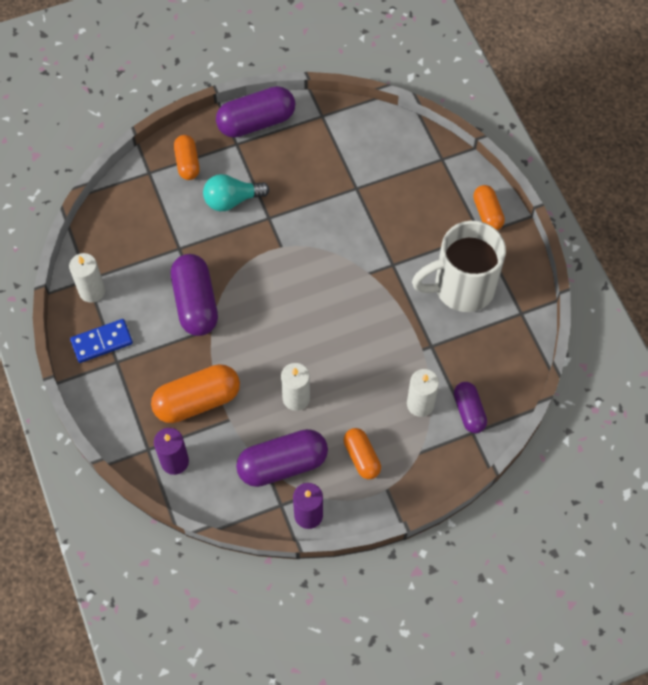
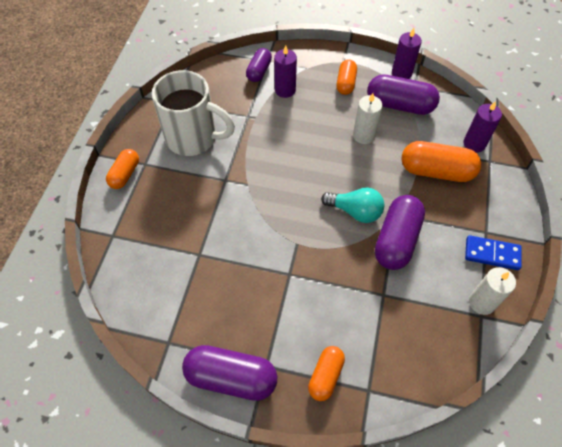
camera: 145 degrees left, 5 degrees down
turquoise light bulb [203,174,270,211] -> turquoise light bulb moved to [321,187,384,223]
white candle [407,369,439,417] -> purple candle [274,45,297,98]

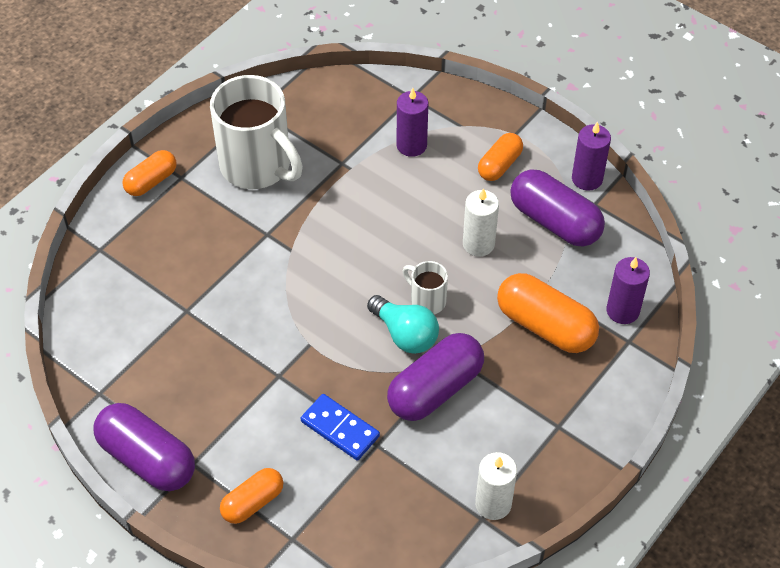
camera: 25 degrees right, 5 degrees down
purple capsule [246,48,272,82] -> none
blue domino [465,235,522,270] -> blue domino moved to [301,394,380,460]
none -> white mug [403,261,448,314]

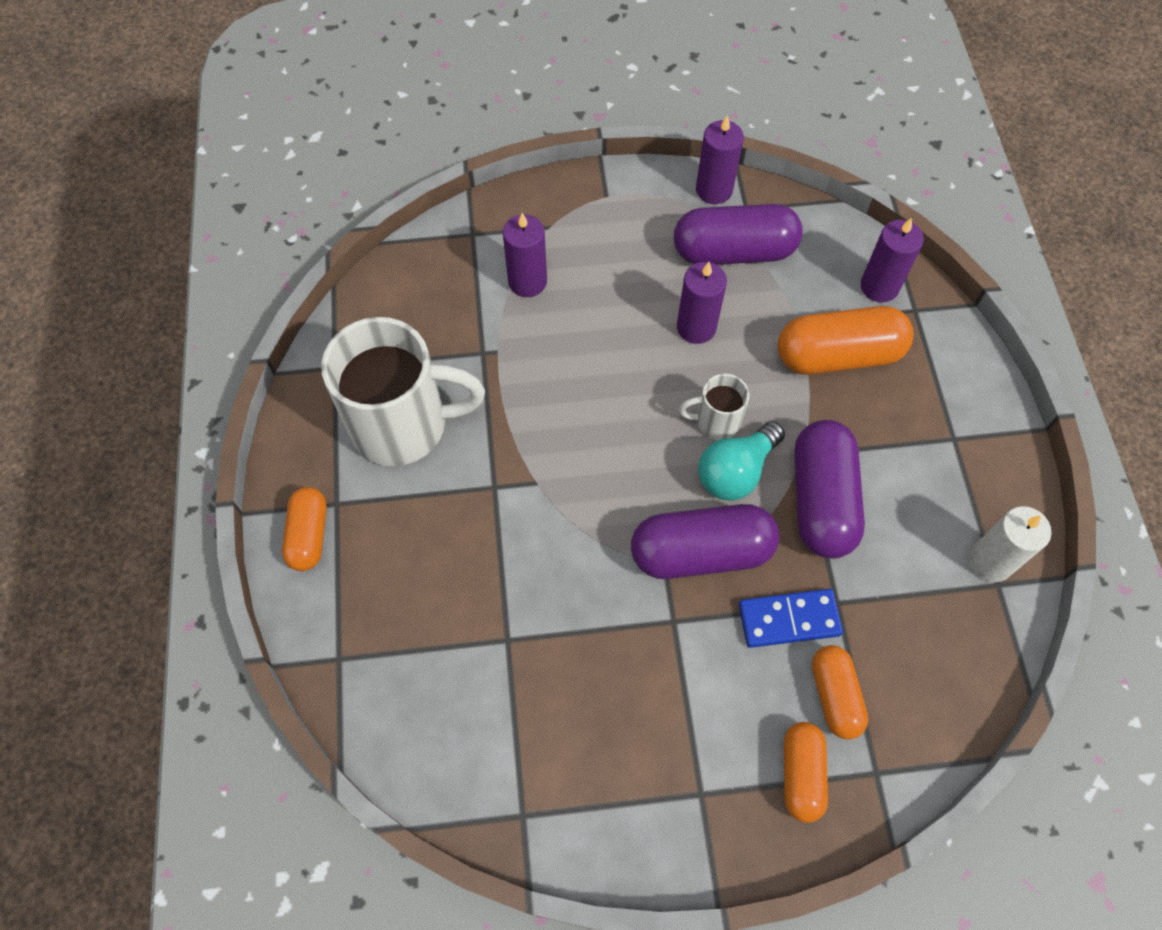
camera: 45 degrees left, 10 degrees up
purple capsule [94,403,195,491] -> purple capsule moved to [631,504,779,579]
turquoise light bulb [367,295,439,354] -> turquoise light bulb turned 135 degrees clockwise [698,421,785,501]
white candle [463,188,499,256] -> purple candle [677,262,727,344]
orange capsule [478,133,523,181] -> orange capsule moved to [812,645,868,739]

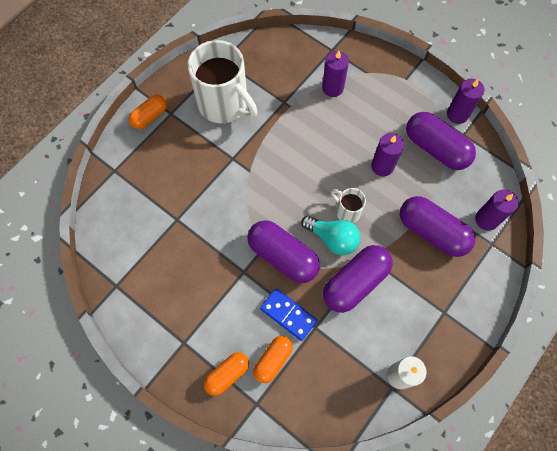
camera: 45 degrees right, 5 degrees up
turquoise light bulb [698,421,785,501] -> turquoise light bulb turned 150 degrees counterclockwise [301,216,360,255]
orange capsule [778,306,914,375] -> purple capsule [400,196,475,257]

